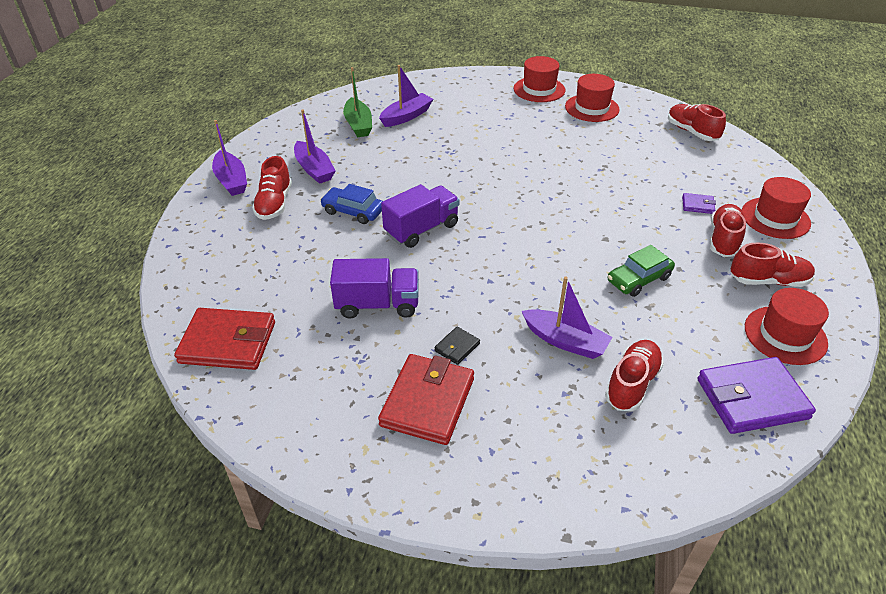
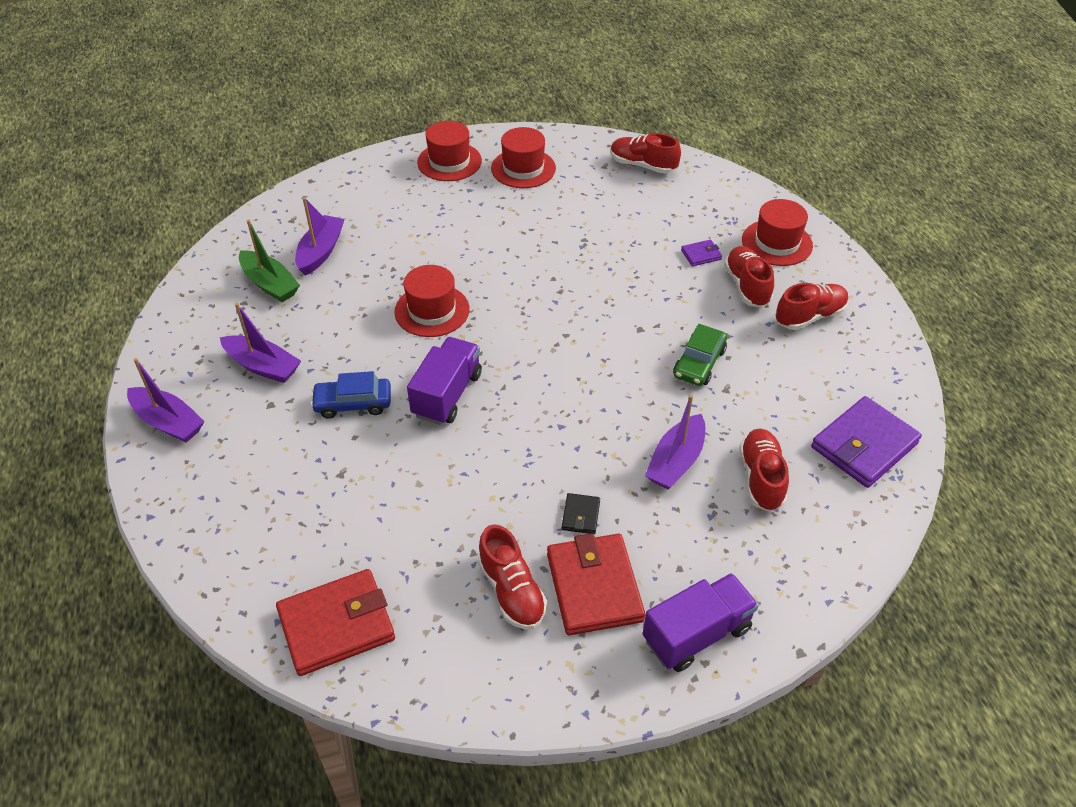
camera: 30 degrees left, 5 degrees up
red shoe [252,156,292,220] -> red shoe moved to [478,524,547,629]
purple truck [330,258,419,318] -> purple truck moved to [643,573,759,672]
purple boat [522,276,613,359] -> purple boat turned 120 degrees clockwise [645,395,705,489]
red hat [745,288,829,365] -> red hat moved to [394,265,470,337]

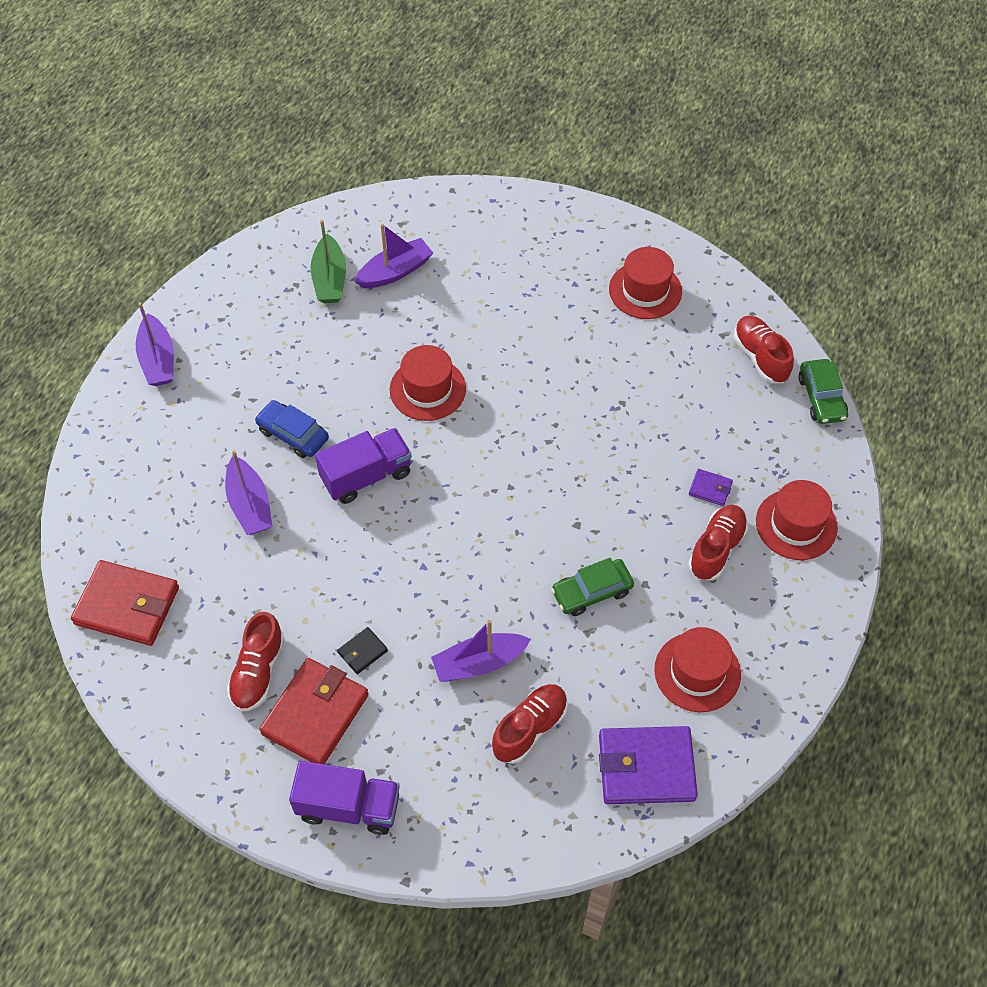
camera: 40 degrees right, 10 degrees up
purple boat [220,303,301,383] -> purple boat moved to [225,451,273,535]
red hat [417,121,482,181] -> red hat moved to [654,627,741,712]
red shoe [775,283,849,330] -> none
none -> green car [798,359,848,424]

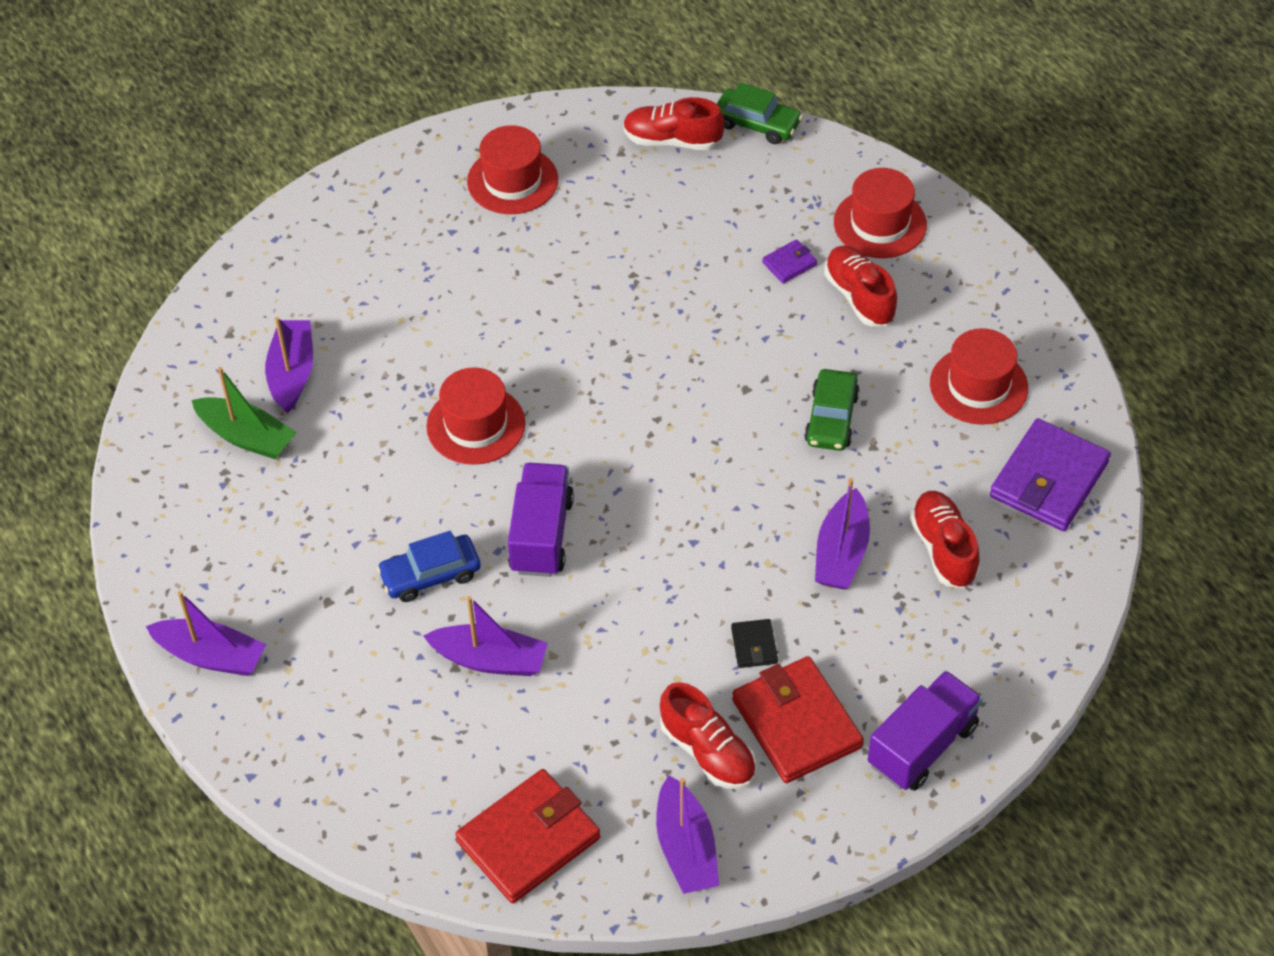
camera: 55 degrees left, 5 degrees down
none -> purple boat [656,775,719,894]

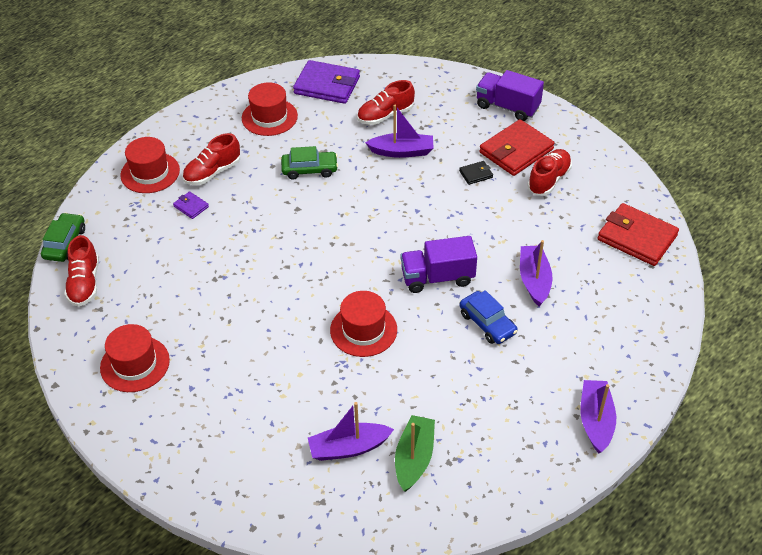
camera: 105 degrees left, 5 degrees down
purple boat [656,775,719,894] -> none

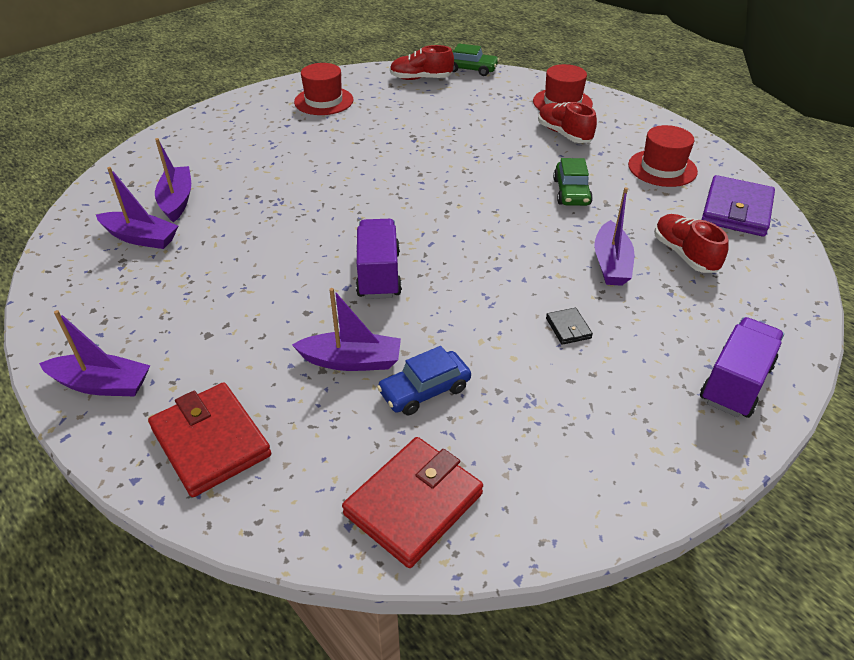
camera: 95 degrees right, 5 degrees down
purple wallet [173,191,209,219] -> none
red hat [330,291,397,357] -> none
green boat [395,415,435,492] -> purple boat [96,167,178,249]
blue car [460,290,518,344] -> blue car moved to [377,346,471,415]
red wallet [479,119,555,176] -> red wallet moved to [148,382,271,497]
red shoe [528,149,572,196] -> none

